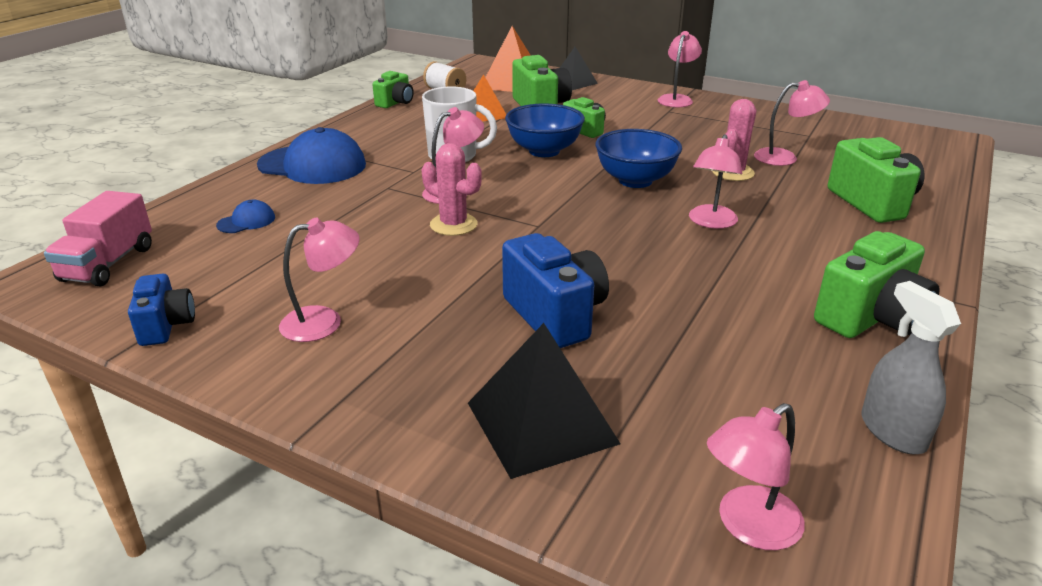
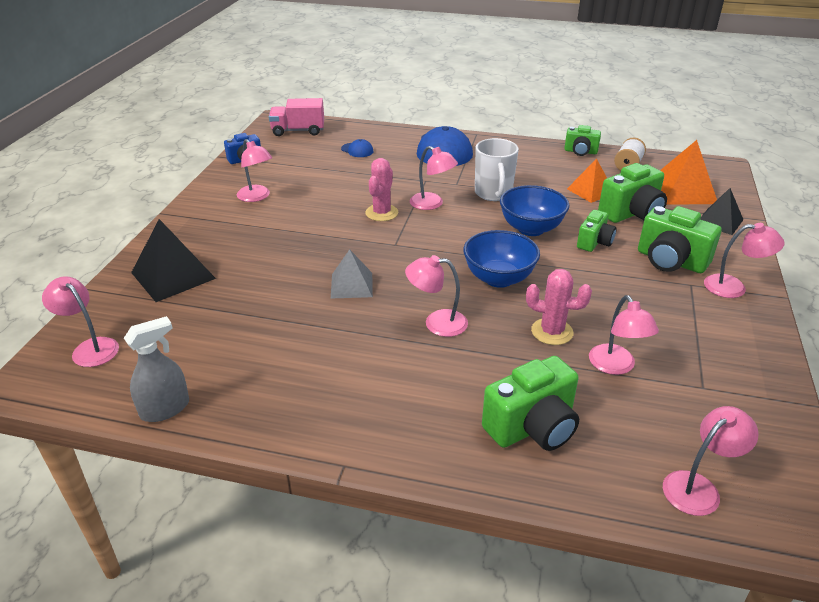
camera: 75 degrees right, 5 degrees up
blue camera [502,233,609,348] -> none
green camera [814,231,940,338] -> green camera moved to [638,206,722,273]
none -> grey pyramid [331,249,373,298]
none -> pink lamp [663,406,759,516]

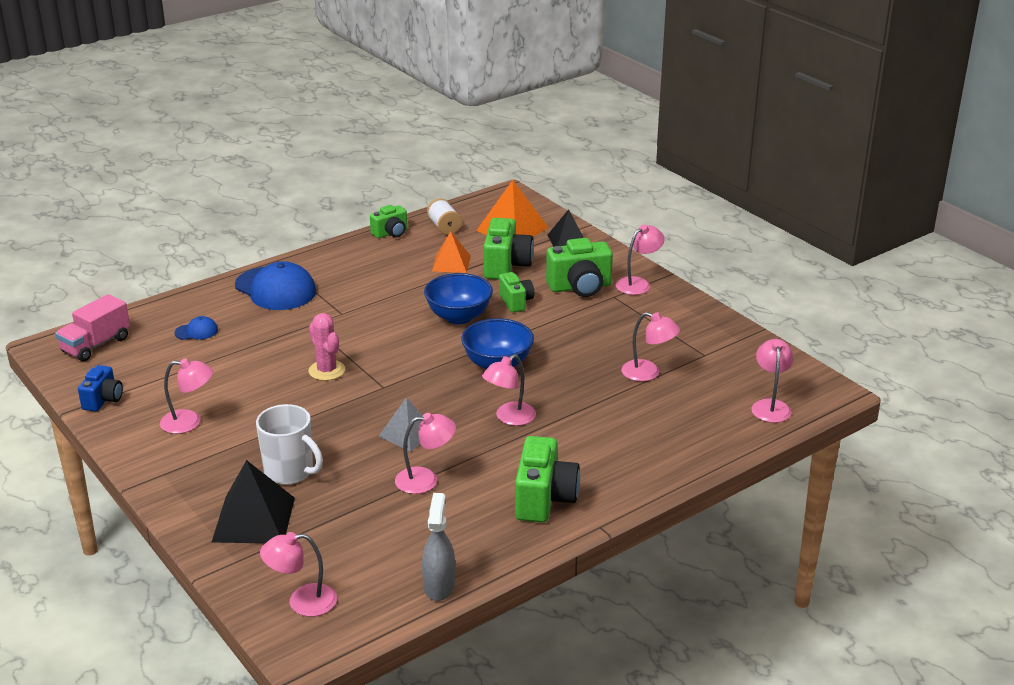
camera: 50 degrees left, 5 degrees down
pink lamp [410,146,458,210] -> pink lamp moved to [395,413,456,494]
white mug [475,138,519,201] -> white mug moved to [256,404,323,485]
green camera [482,356,579,451] -> green camera moved to [515,436,580,522]
pink cactus [526,269,592,345] -> none

